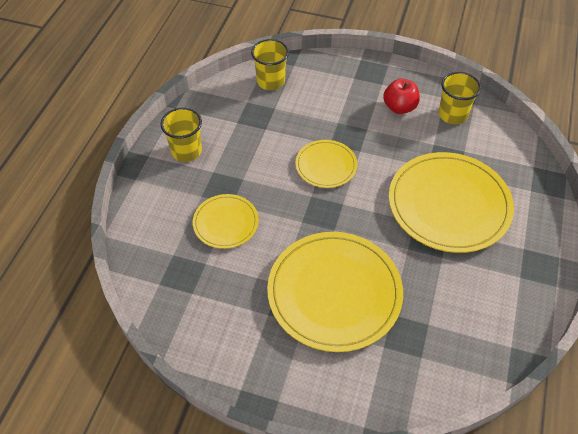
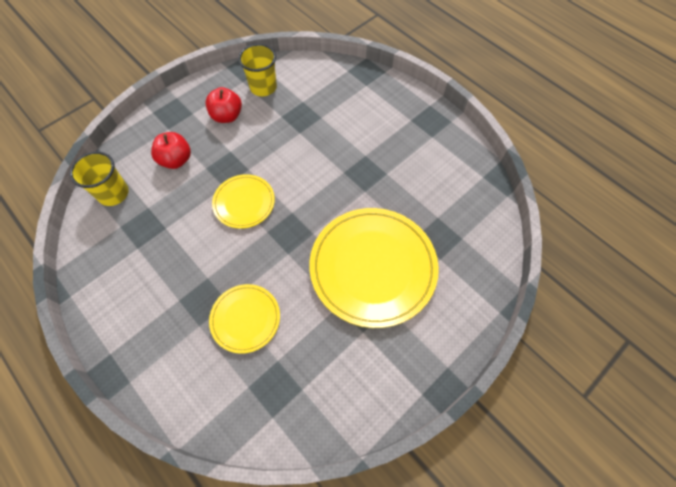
camera: 60 degrees left, 10 degrees up
yellow cup [161,107,202,162] -> none
yellow plate [389,152,514,253] -> none
none -> red apple [151,132,191,169]

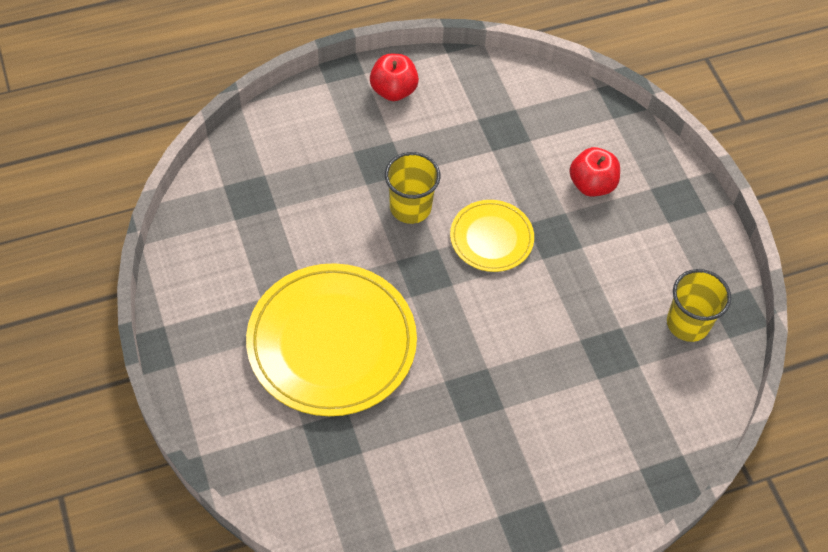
camera: 110 degrees right, 5 degrees down
yellow cup [70,152,129,206] -> yellow cup moved to [385,152,440,224]
red apple [205,87,242,123] -> red apple moved to [370,54,419,101]
yellow plate [209,284,280,354] -> none

